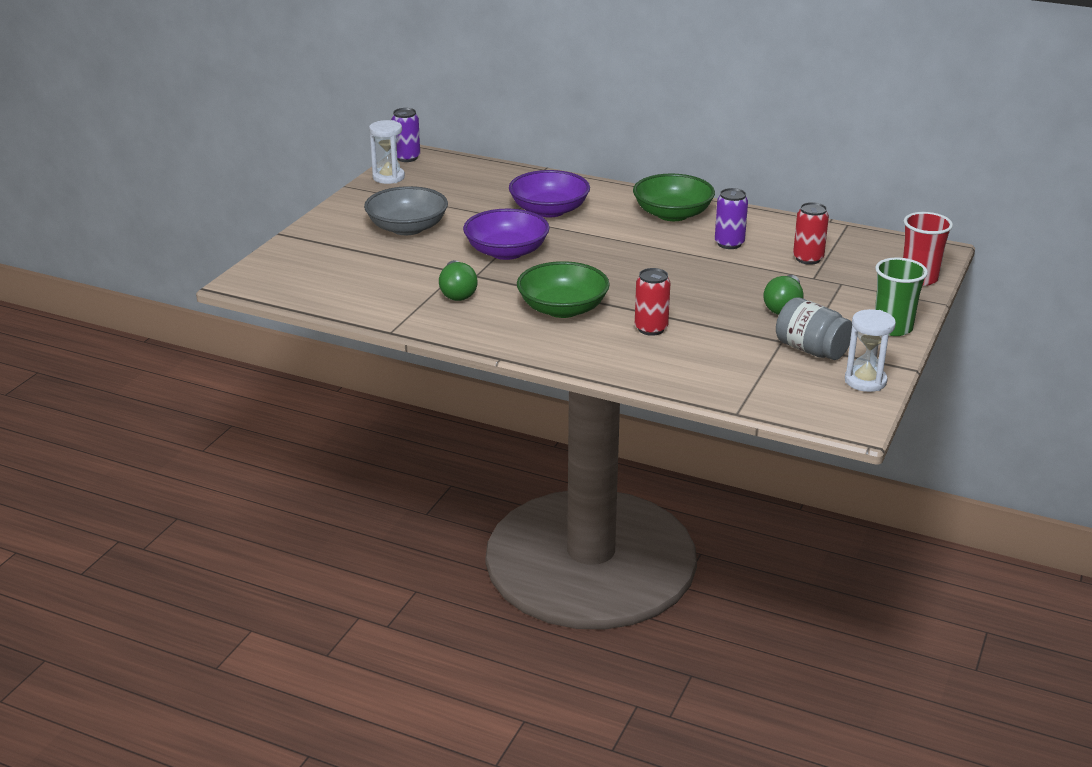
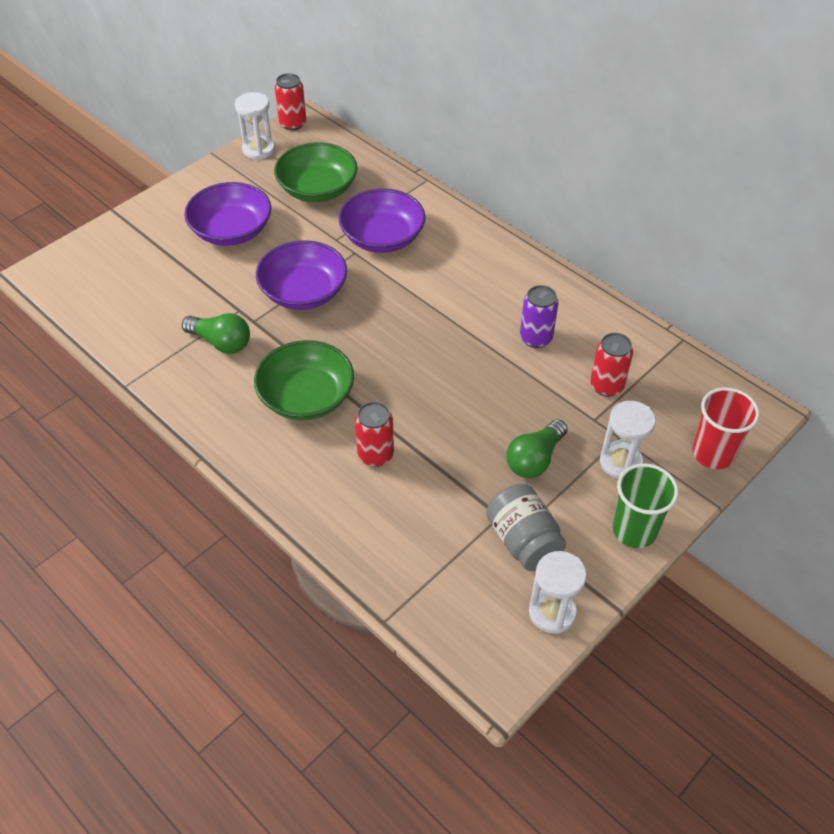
camera: 20 degrees right, 20 degrees up
grey bowl [364,186,448,235] -> purple bowl [184,182,271,246]
purple can [391,108,420,162] -> red can [275,73,306,131]
green light bulb [439,260,478,301] -> green light bulb turned 75 degrees counterclockwise [182,313,250,354]
green bowl [633,174,715,221] -> green bowl moved to [274,142,357,202]
none -> white hourglass [600,401,656,479]

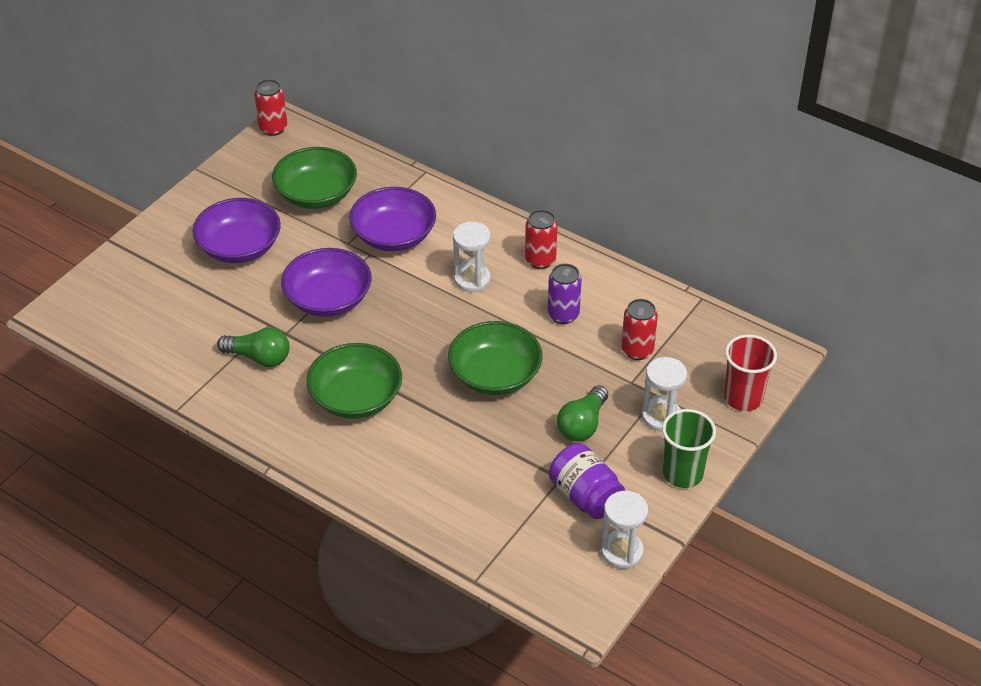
camera: 10 degrees left, 5 degrees down
white hourglass [235,92,275,160] -> white hourglass moved to [453,222,491,292]
red can [355,402,394,467] -> red can moved to [525,210,558,269]
grey jar [486,484,566,571] -> purple jar [549,443,625,519]
none -> green bowl [448,321,543,395]

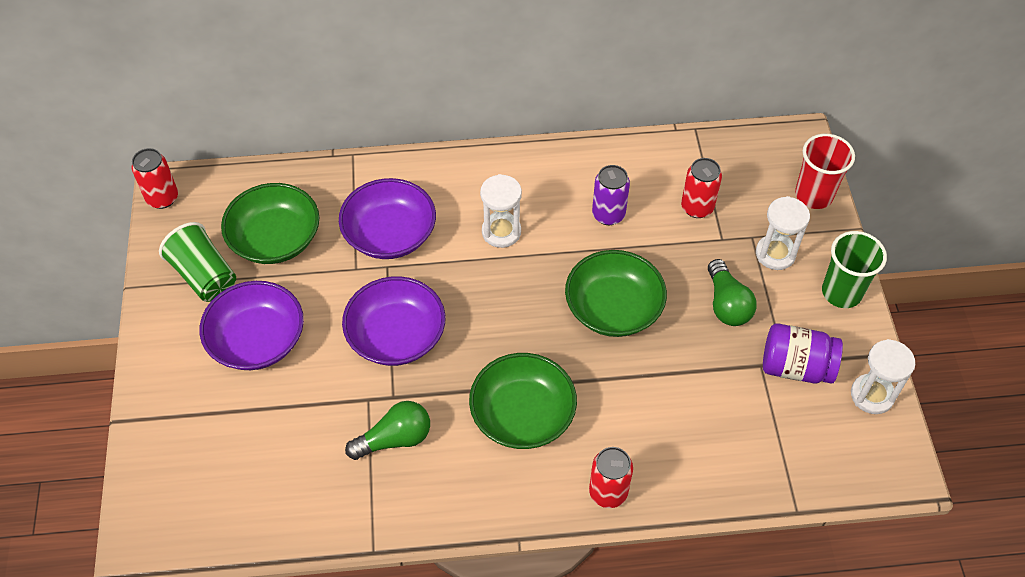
camera: 40 degrees left, 10 degrees up
red can [525,210,558,269] -> red can moved to [589,447,633,508]
none -> green cup [159,222,236,302]

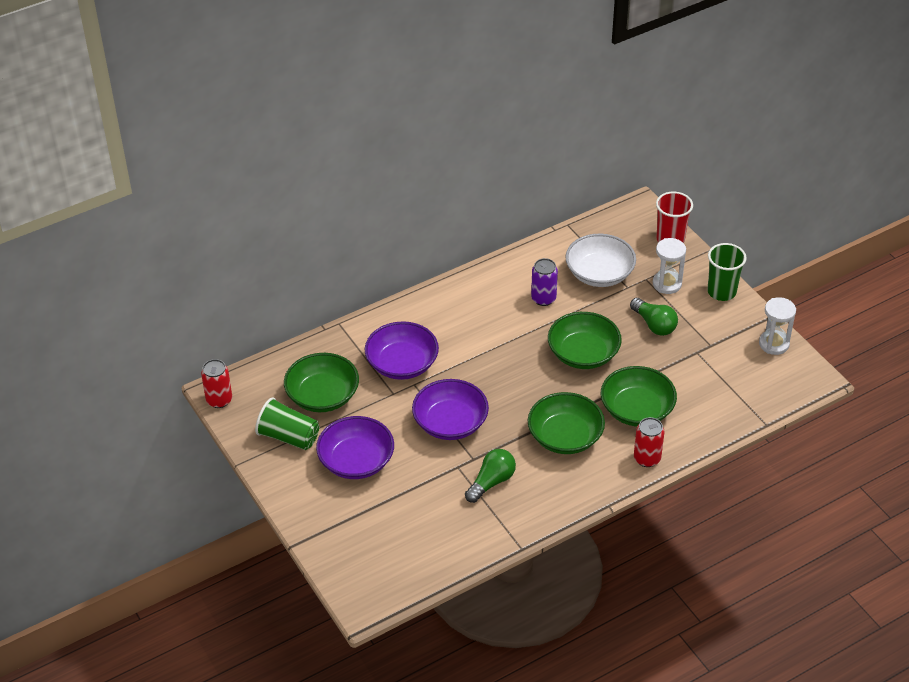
camera: 25 degrees left, 10 degrees down
white hourglass [480,174,522,248] -> none
red can [681,158,722,218] -> white bowl [565,234,636,287]
purple jar [763,323,843,384] -> none
none -> green bowl [601,366,677,426]

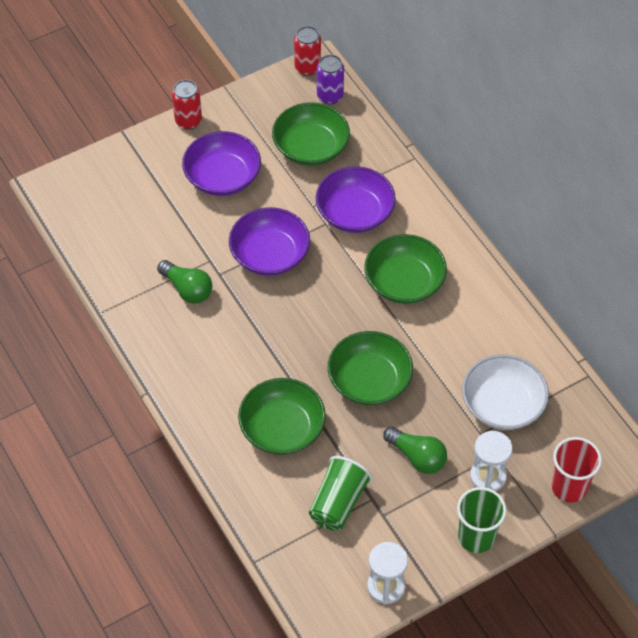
camera: 90 degrees right, 10 degrees up
green cup [255,397,319,450] -> green cup moved to [309,456,372,531]
green bowl [528,392,605,454] -> green bowl moved to [364,234,447,304]
purple can [531,258,558,306] -> purple can moved to [317,55,344,104]
green light bulb [630,298,678,336] -> green light bulb turned 105 degrees counterclockwise [383,426,447,474]
red can [634,417,665,467] -> red can moved to [172,80,202,130]

